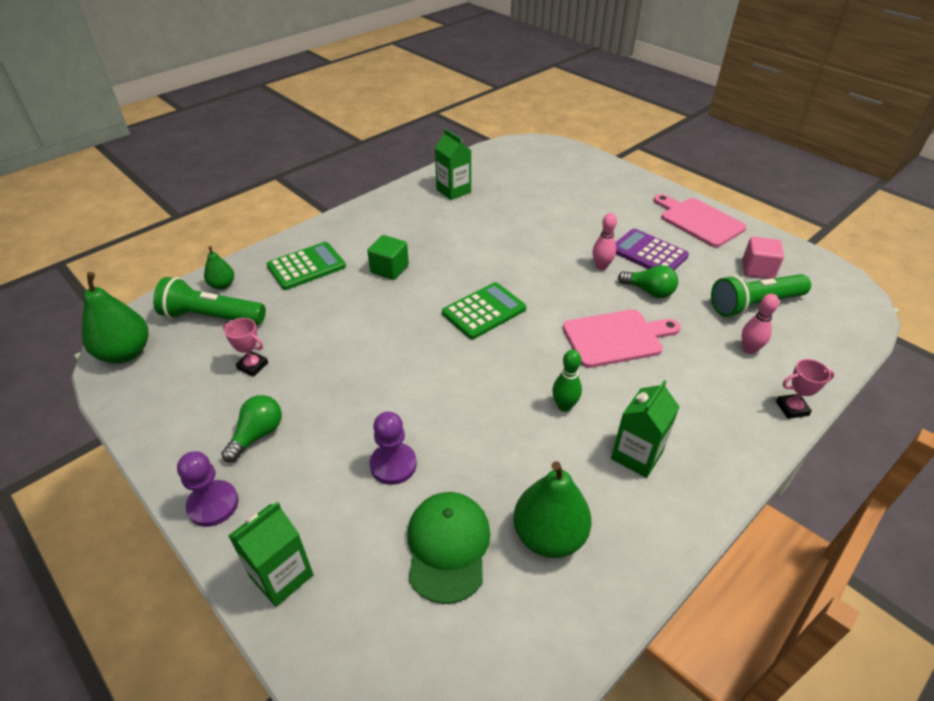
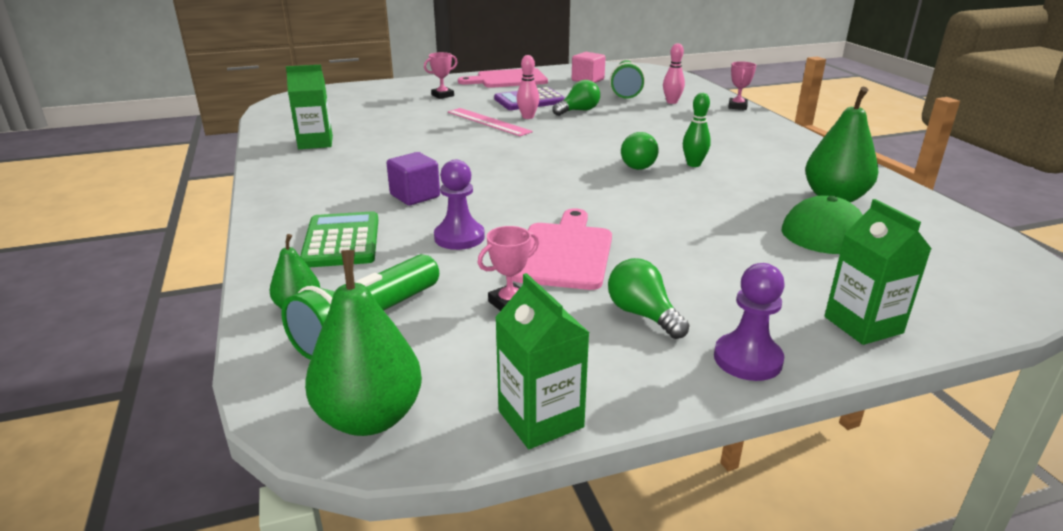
camera: 65 degrees left, 15 degrees down
green cube [367,235,409,280] -> purple cube [387,152,440,205]
purple pawn [370,411,417,485] -> purple pawn moved to [434,160,485,250]
green calculator [442,282,526,339] -> none
pink cutting board [563,309,681,368] -> pink cutting board moved to [513,209,612,290]
green carton [611,380,679,478] -> green carton moved to [495,273,589,449]
none -> pink trophy [424,52,457,99]
none -> pink ruler [448,108,533,136]
none -> green light bulb [621,132,659,170]

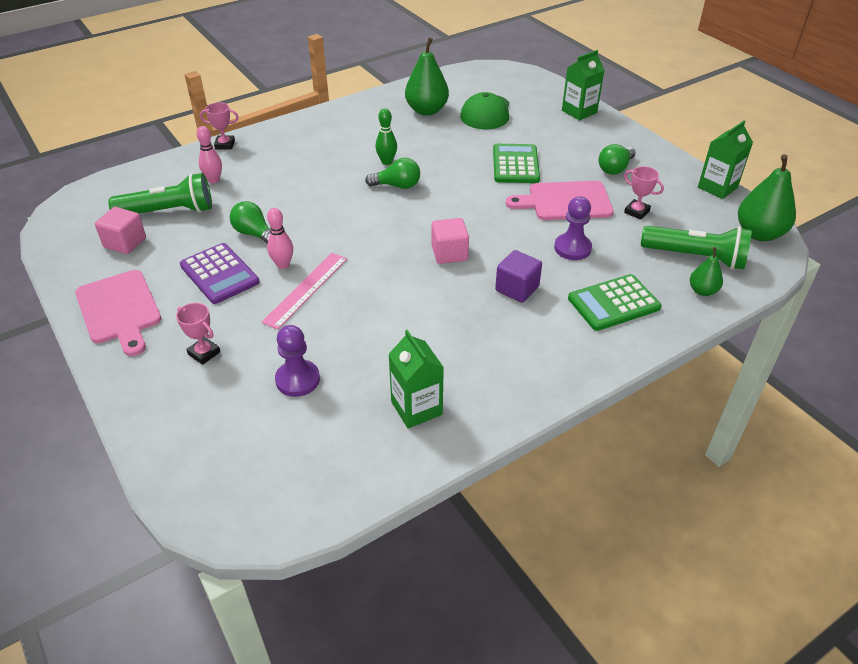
camera: 105 degrees left, 15 degrees up
purple pawn [714,263,785,381] -> purple pawn moved to [275,325,320,397]
none -> pink cube [431,218,469,264]
none -> green calculator [493,144,540,183]

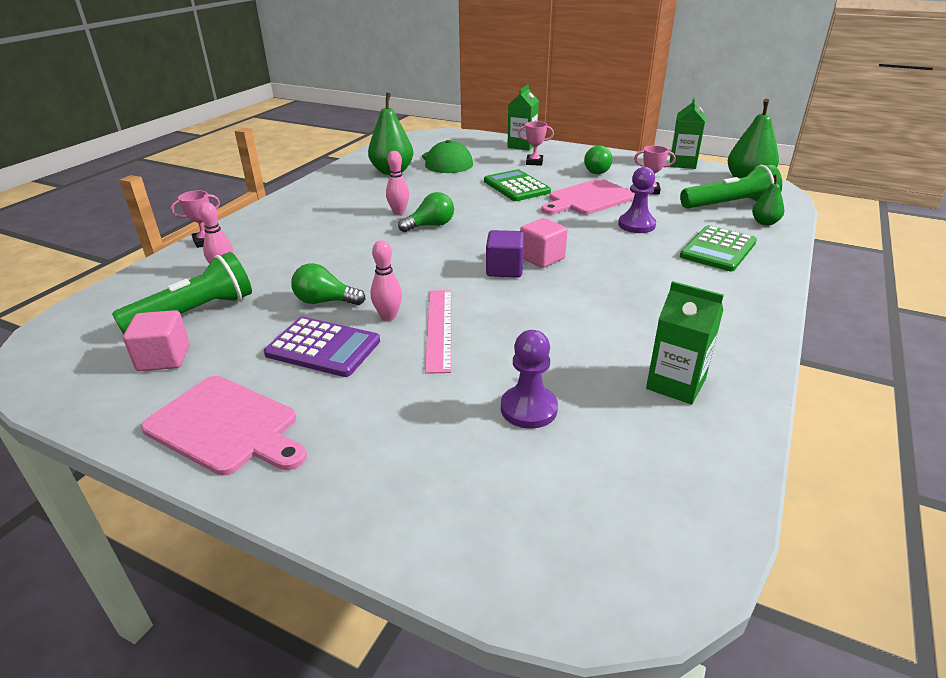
camera: 30 degrees left, 10 degrees down
pink trophy [176,303,220,365] -> pink trophy moved to [518,121,554,166]
green bowling pin [375,108,397,165] -> pink bowling pin [386,151,409,215]
purple cube [495,250,542,303] -> purple cube moved to [486,230,524,278]

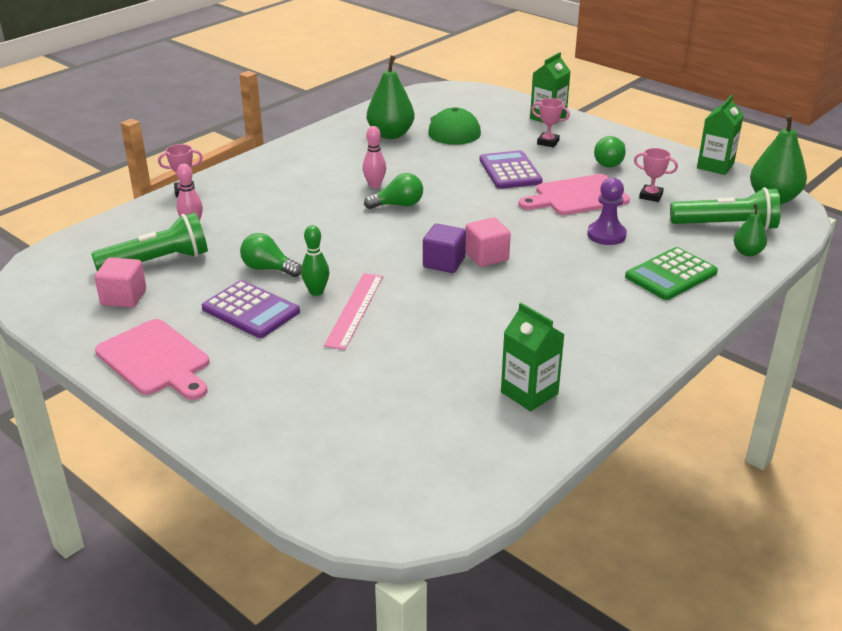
camera: 15 degrees right, 0 degrees up
pink bowling pin [371,240,402,321] -> green bowling pin [301,225,329,296]
green calculator [484,169,551,201] -> purple calculator [480,150,543,189]
purple pawn [501,330,558,429] -> none

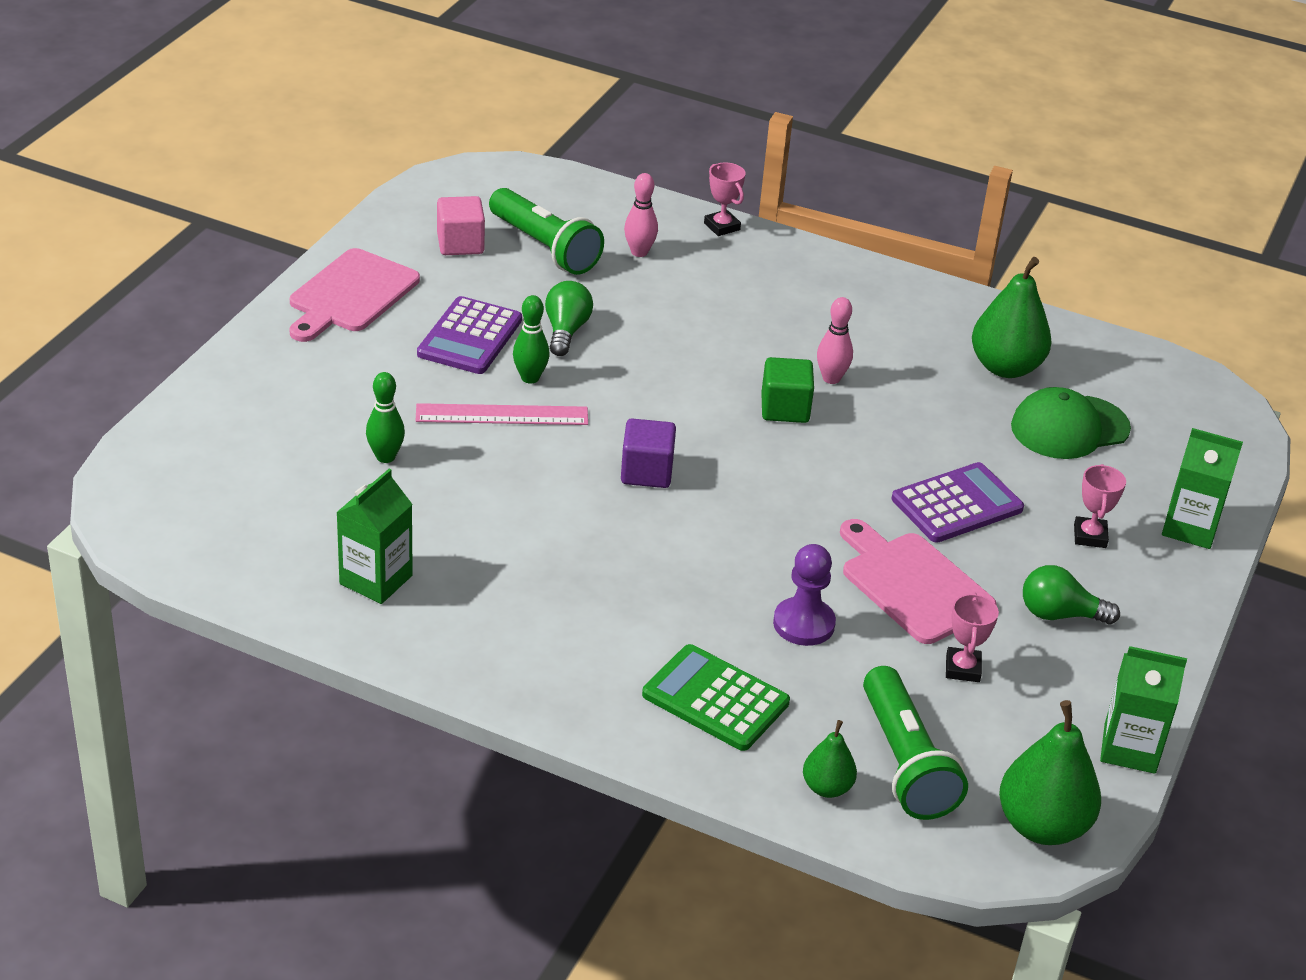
camera: 70 degrees right, 5 degrees up
green light bulb [364,173,423,209] -> green cube [761,357,814,423]
pink cube [465,217,511,267] -> none
none -> green bowling pin [366,372,405,463]

